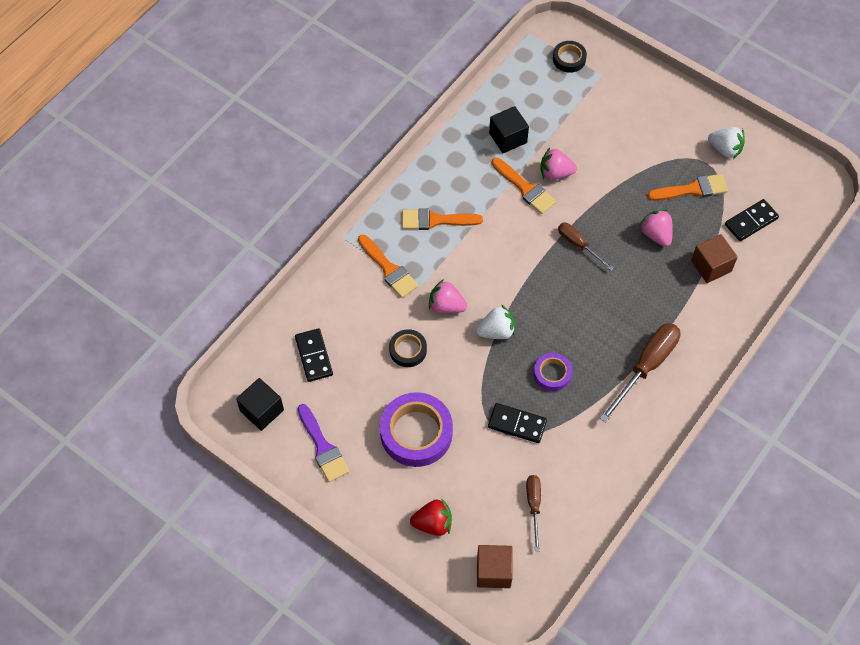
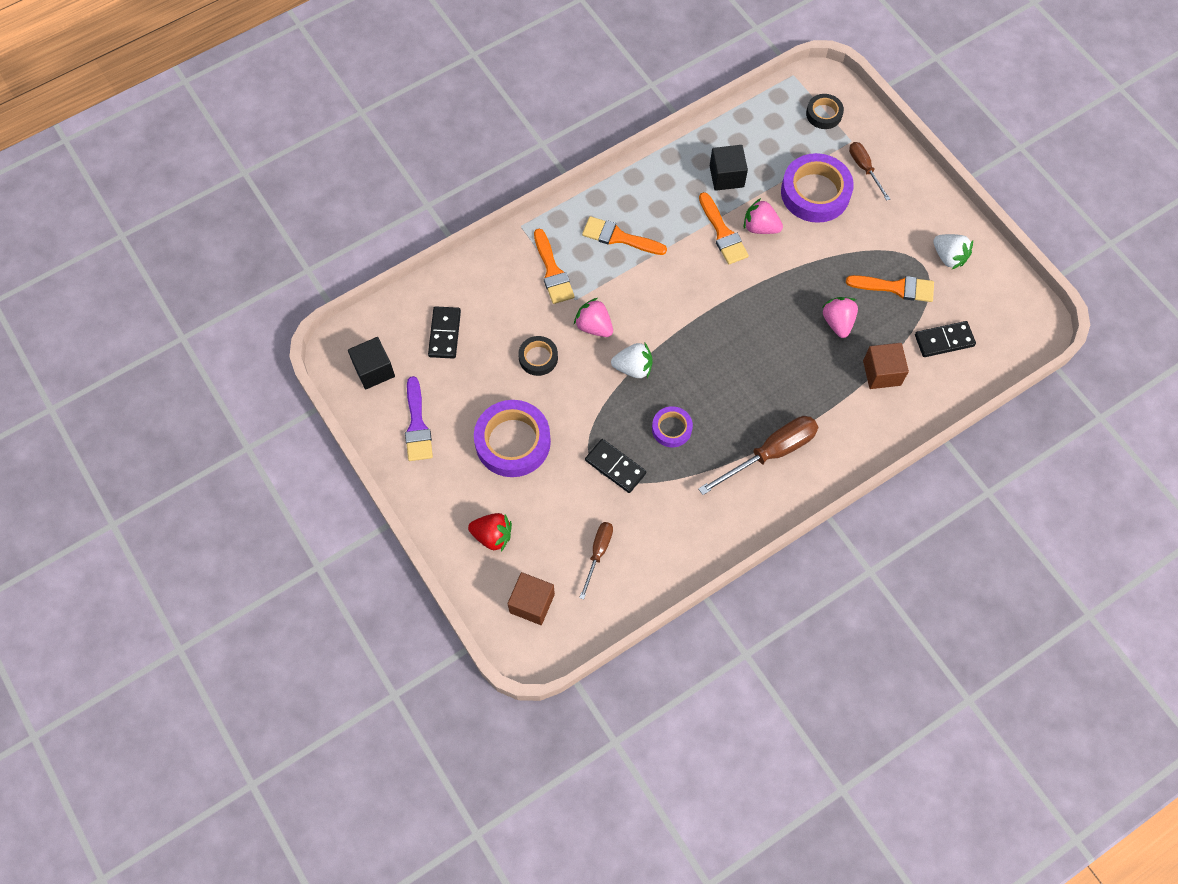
camera: 20 degrees right, 5 degrees up
brown screwdriver [558,223,614,270] -> brown screwdriver moved to [849,142,890,201]
none -> purple tape [781,153,854,223]

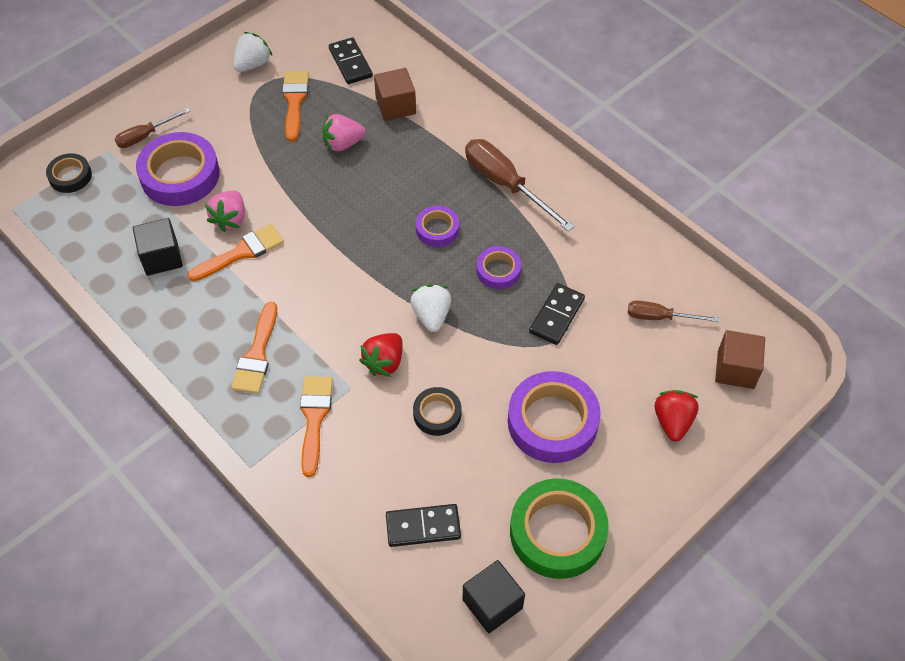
camera: 100 degrees left, 10 degrees down
purple brush [405,376,433,461] -> green tape [510,478,609,579]
orange brush [534,229,575,304] -> orange brush turned 60 degrees counterclockwise [300,376,333,477]
pink strawberry [574,298,613,337] -> red strawberry [359,333,402,377]
none -> purple tape [416,205,459,247]

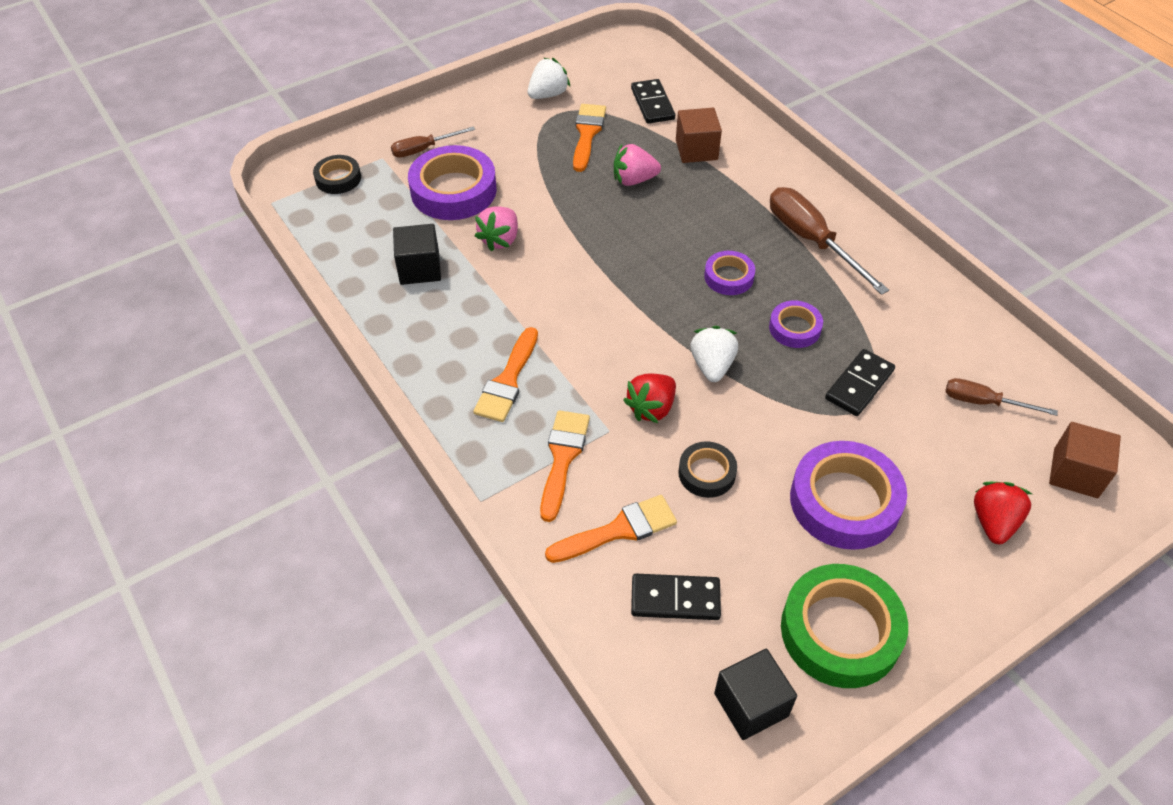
camera: 10 degrees right, 5 degrees down
orange brush [187,224,284,281] -> orange brush moved to [545,495,677,563]

